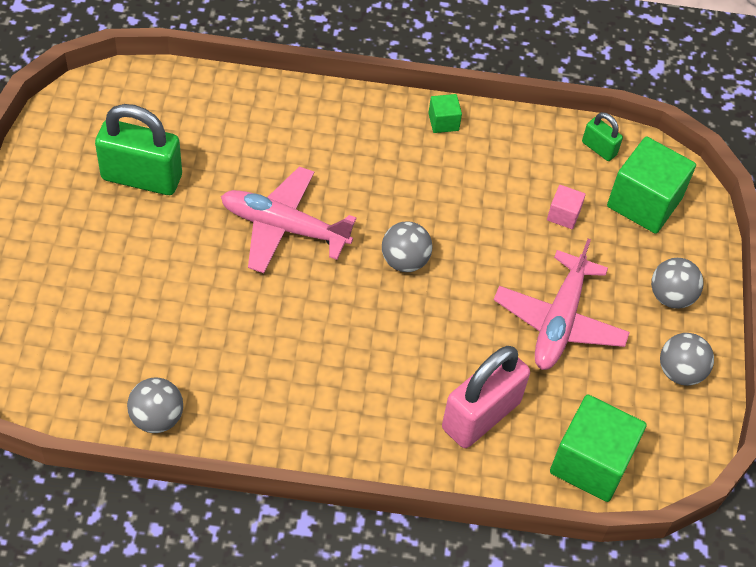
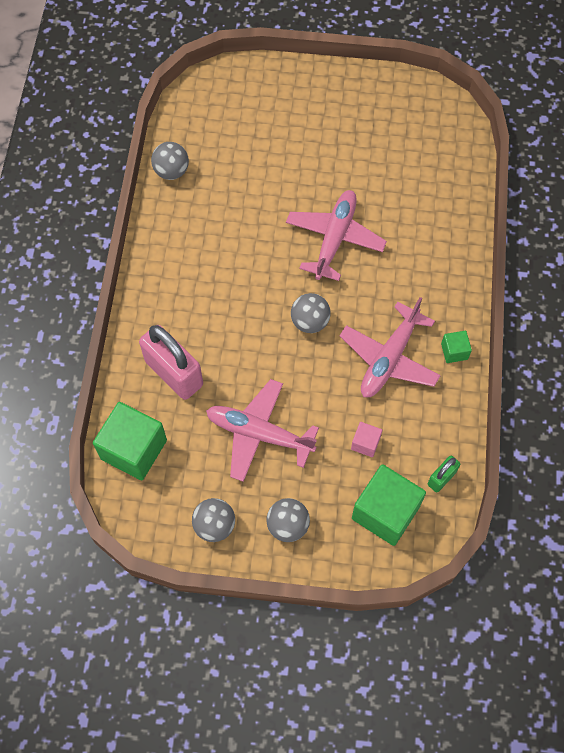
camera: 95 degrees right, 10 degrees up
green padlock [95,104,182,195] -> none
none -> pink plane [340,297,441,397]

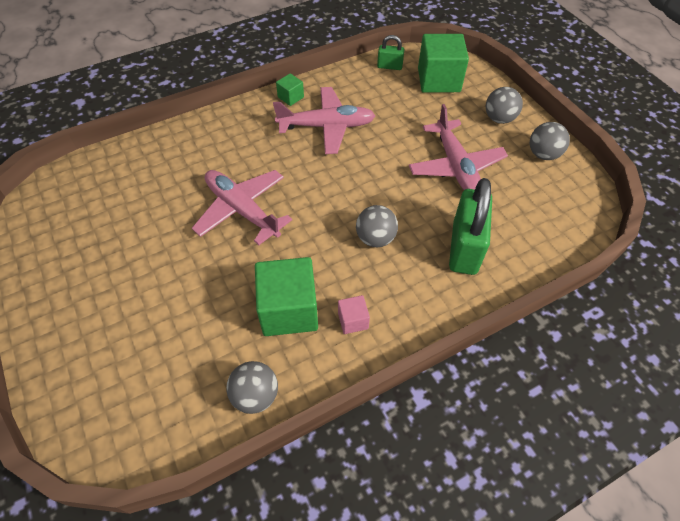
camera: 125 degrees left, 10 degrees down
green cube [93,402,167,480] -> green cube moved to [255,257,318,336]
pink padlock [139,325,203,400] -> green padlock [449,178,492,275]
pink plane [286,190,387,281] -> pink plane turned 60 degrees clockwise [192,170,292,245]
grey ball [291,293,331,333] -> grey ball moved to [356,205,398,247]
pink cube [351,422,382,457] -> pink cube moved to [338,295,370,334]

